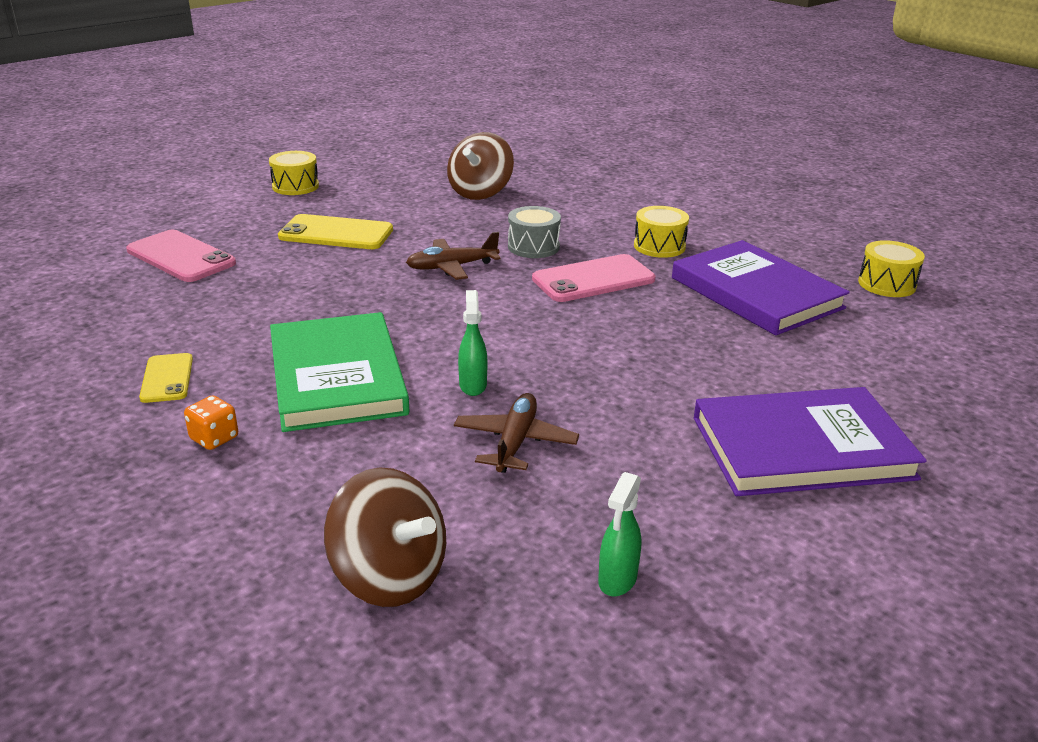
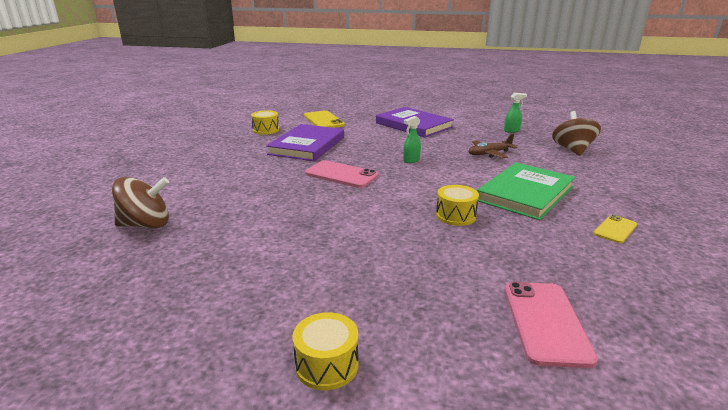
camera: 125 degrees left, 5 degrees down
orange dice [184,395,238,450] -> none
yellow phone [278,214,393,249] -> yellow phone moved to [304,110,345,128]
brown plane [406,232,501,280] -> none
brown spinning top [447,132,514,200] -> brown spinning top moved to [112,177,169,228]
green spray bottle [458,290,487,396] -> green spray bottle moved to [403,116,421,163]
grey drum [508,206,561,258] -> none
yellow drum [634,206,689,258] -> yellow drum moved to [436,185,479,226]

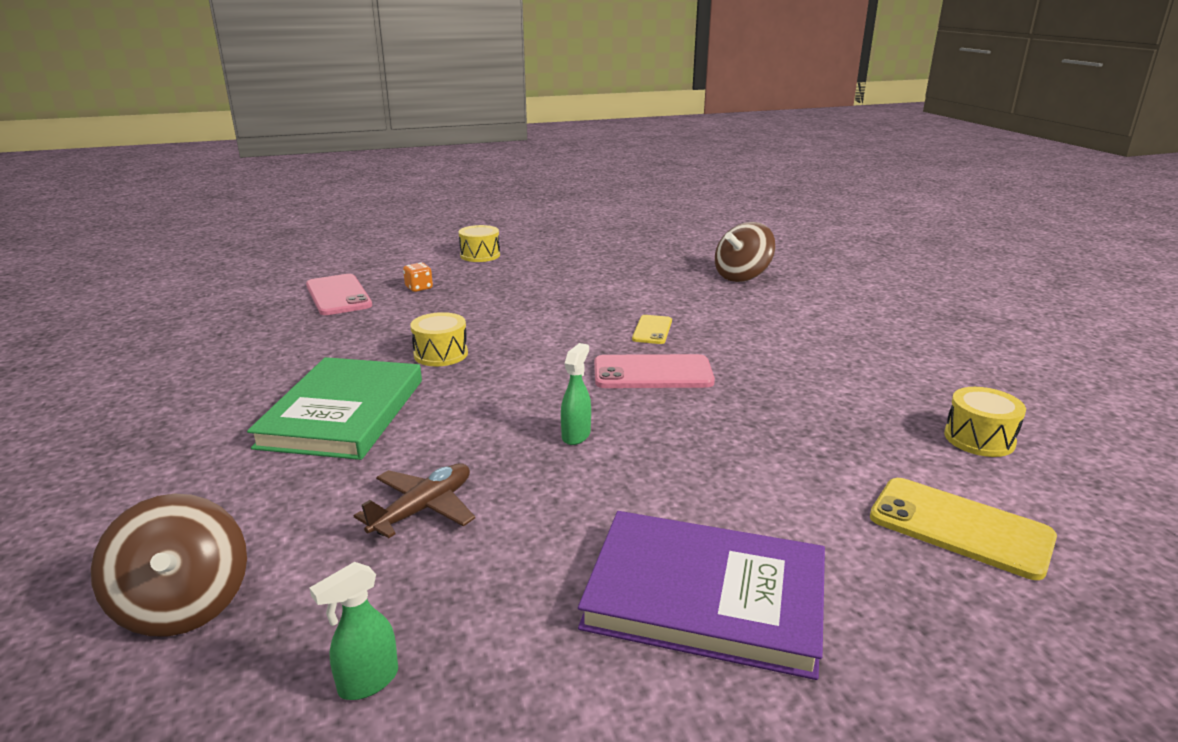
camera: 150 degrees right, 0 degrees up
purple book [266,124,344,161] -> none
yellow phone [594,215,637,243] -> yellow phone moved to [632,315,672,344]
none -> orange dice [403,263,433,292]

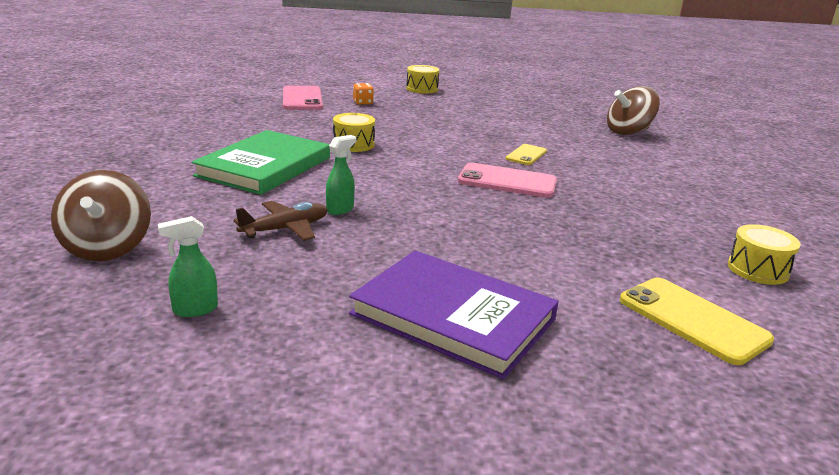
camera: 15 degrees right, 0 degrees up
green spray bottle [561,343,591,445] -> green spray bottle moved to [326,135,356,215]

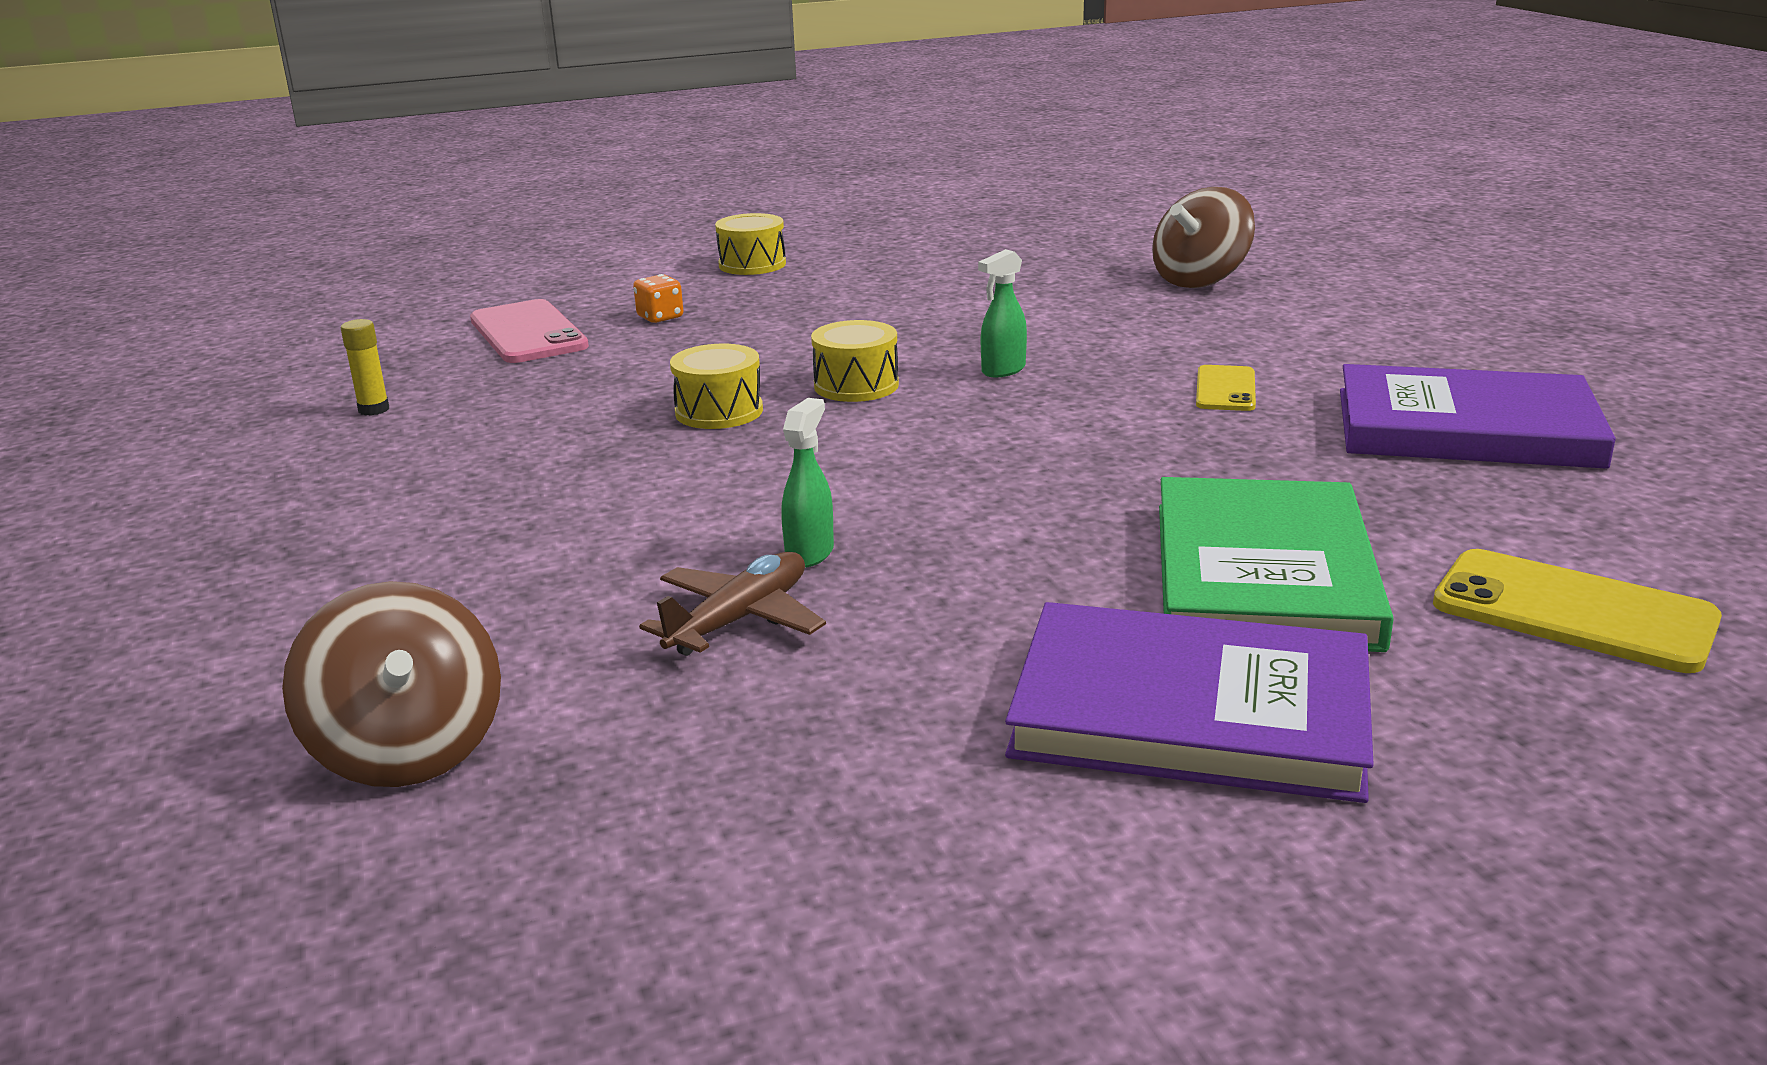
camera: 15 degrees left, 0 degrees up
green spray bottle [158,216,218,317] -> green spray bottle moved to [978,249,1027,377]
green book [191,130,330,195] -> green book moved to [1159,477,1394,652]
pink phone [457,163,557,198] -> none
yellow phone [506,144,547,165] -> yellow phone moved to [1196,365,1256,411]
yellow drum [728,224,801,285] -> yellow drum moved to [811,320,899,402]
none -> yellow glue stick [341,319,389,416]
none -> purple book [1340,364,1616,469]

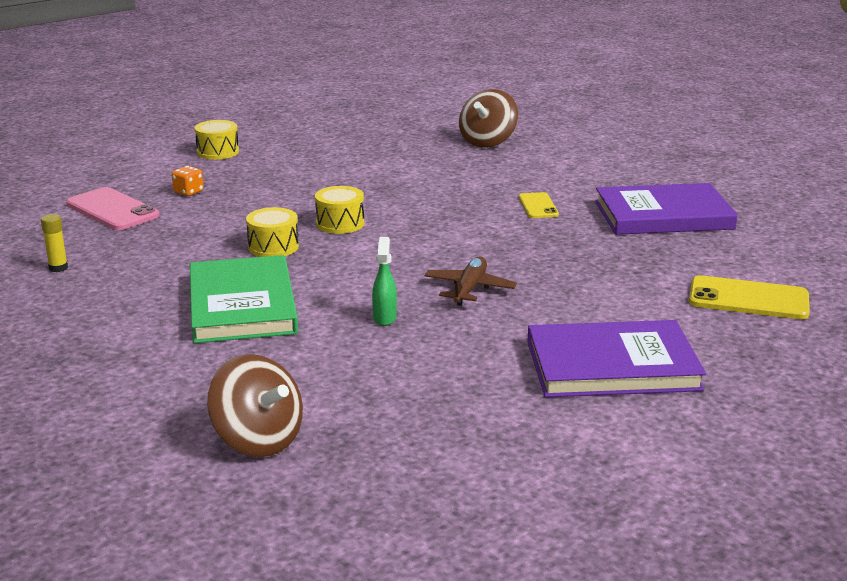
camera: 20 degrees left, 0 degrees up
brown plane [639,552,826,656] -> brown plane moved to [424,257,517,306]
green spray bottle [978,249,1027,377] -> none
green book [1159,477,1394,652] -> green book moved to [190,255,298,343]

